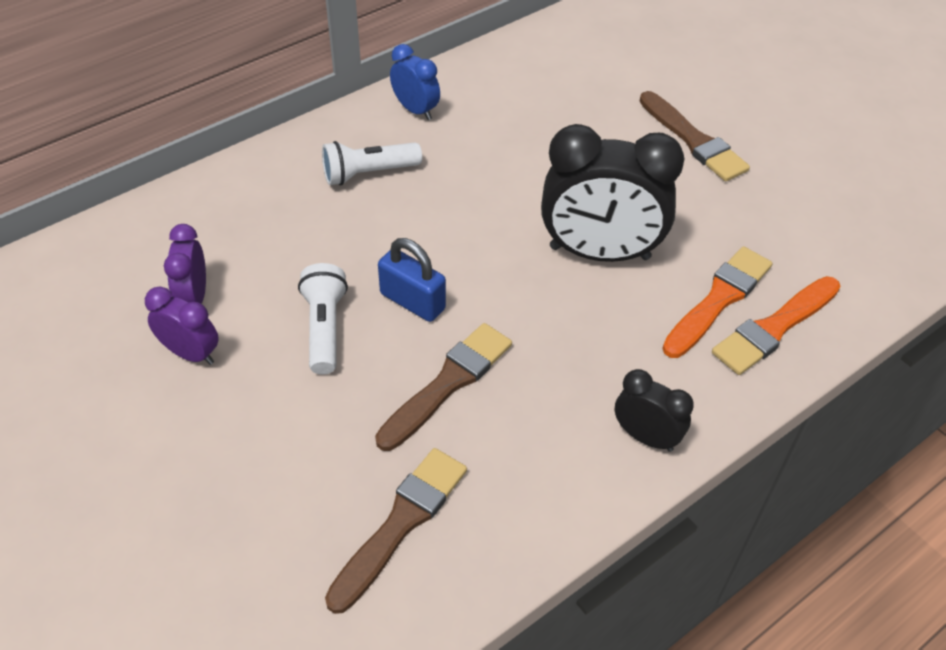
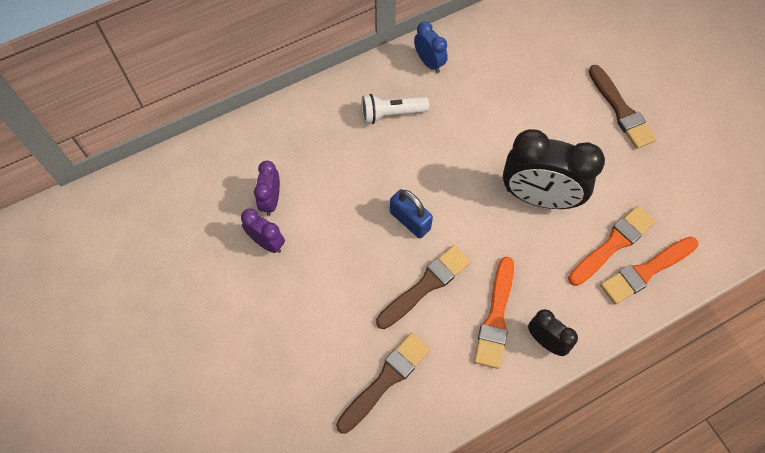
camera: 10 degrees right, 15 degrees up
white flashlight [298,263,348,374] -> none
none -> orange brush [474,257,514,369]

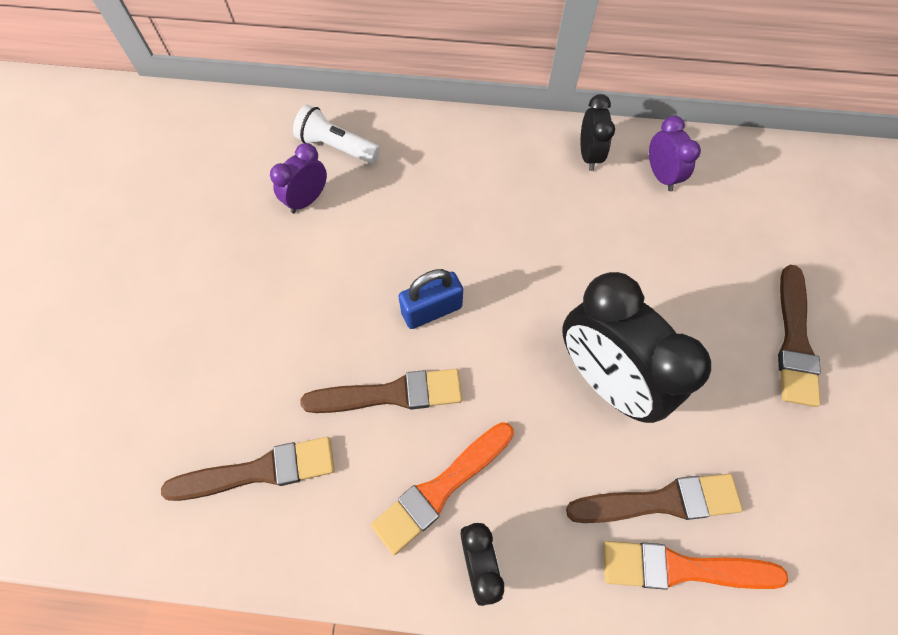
camera: 35 degrees right, 0 degrees up
purple clock [241,208,285,253] -> purple clock moved to [649,116,701,191]
white flashlight [362,94,429,124] -> white flashlight moved to [293,105,380,164]
blue padlock [390,189,433,238] -> blue padlock turned 75 degrees clockwise [398,269,463,329]
blue clock [414,21,448,73] -> black clock [581,94,615,171]
orange brush [568,206,655,286] -> brown brush [566,474,743,523]

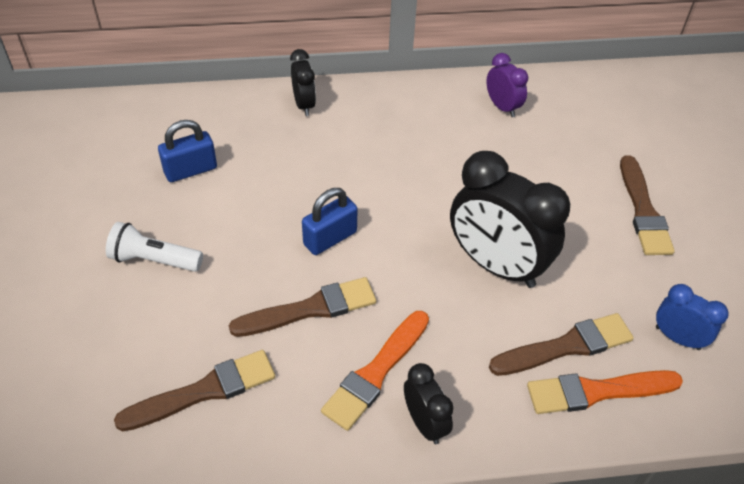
camera: 15 degrees left, 15 degrees down
purple clock [270,143,327,213] -> blue padlock [158,120,217,182]
white flashlight [293,105,380,164] -> white flashlight moved to [106,222,203,272]
black clock [581,94,615,171] -> black clock moved to [290,49,316,116]
none -> blue clock [656,284,729,350]

